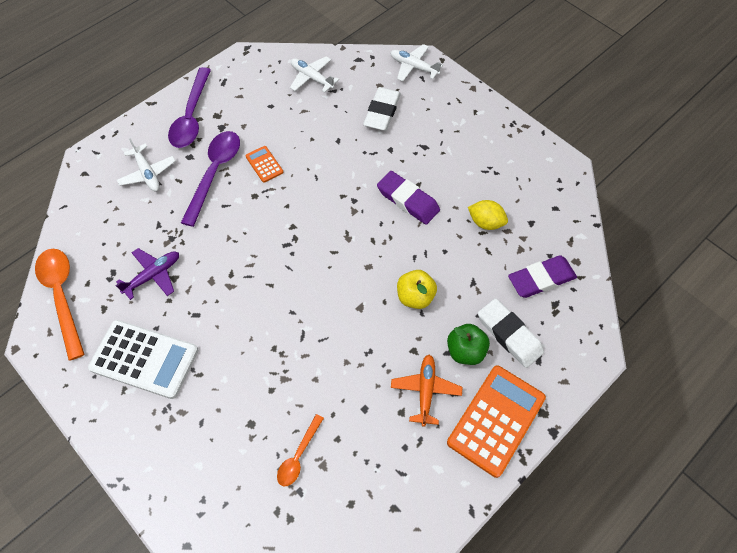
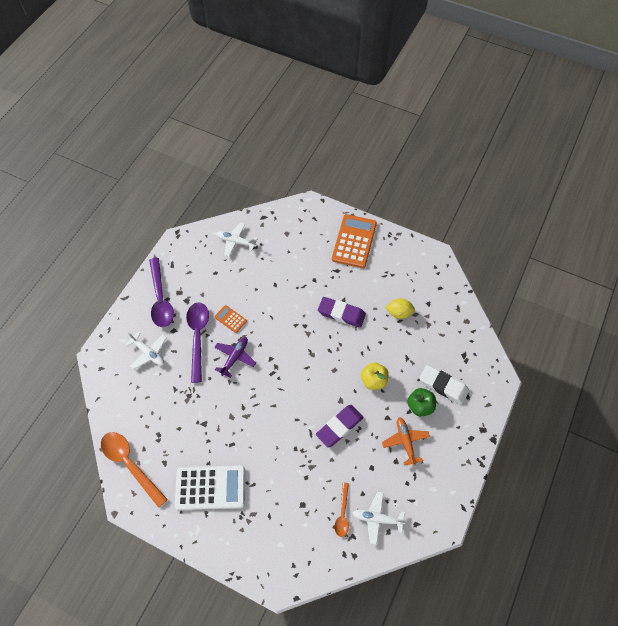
camera: 20 degrees left, 0 degrees up
purple plane [115,248,179,300] -> purple plane moved to [214,337,256,378]
white eraser [363,87,401,131] -> none
white plane [390,44,443,81] -> white plane moved to [352,492,407,545]
orange calculator [447,365,546,478] -> orange calculator moved to [332,214,377,268]
purple eraser [508,255,577,298] -> purple eraser moved to [316,405,364,448]

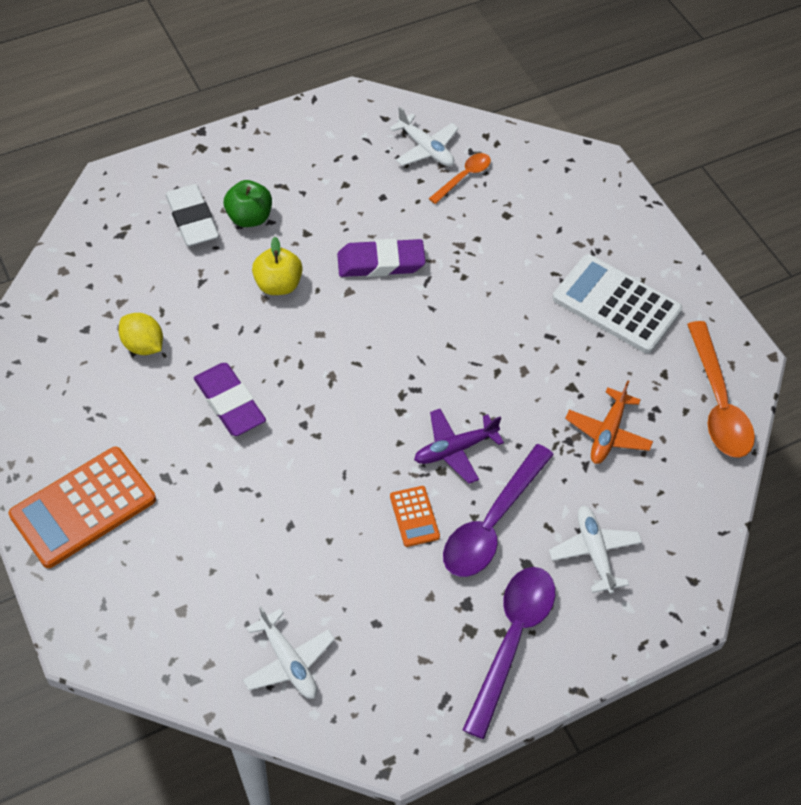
camera: 145 degrees left, 5 degrees down
orange plane [382,417,430,466] -> orange plane moved to [565,380,653,464]

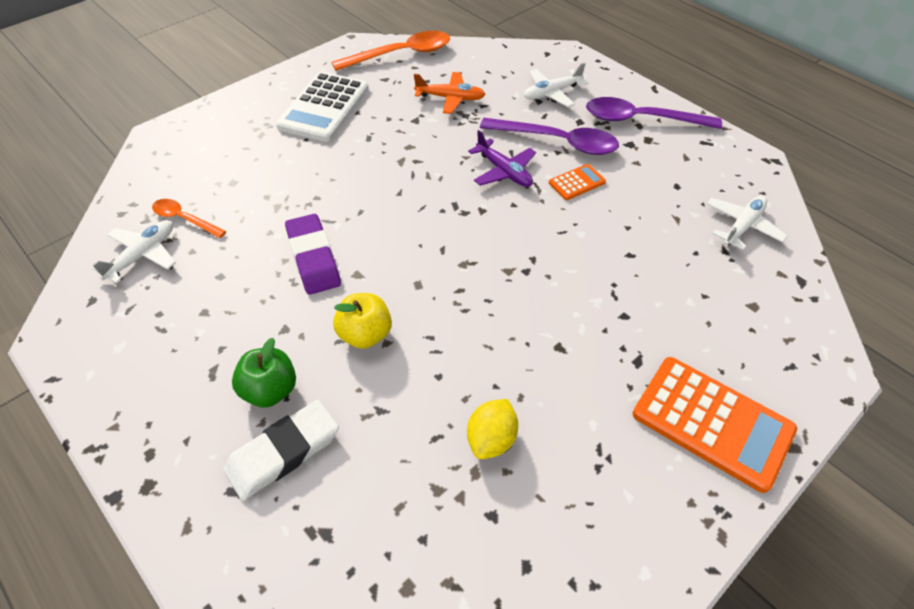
camera: 105 degrees left, 5 degrees down
purple eraser [194,363,266,436] -> none

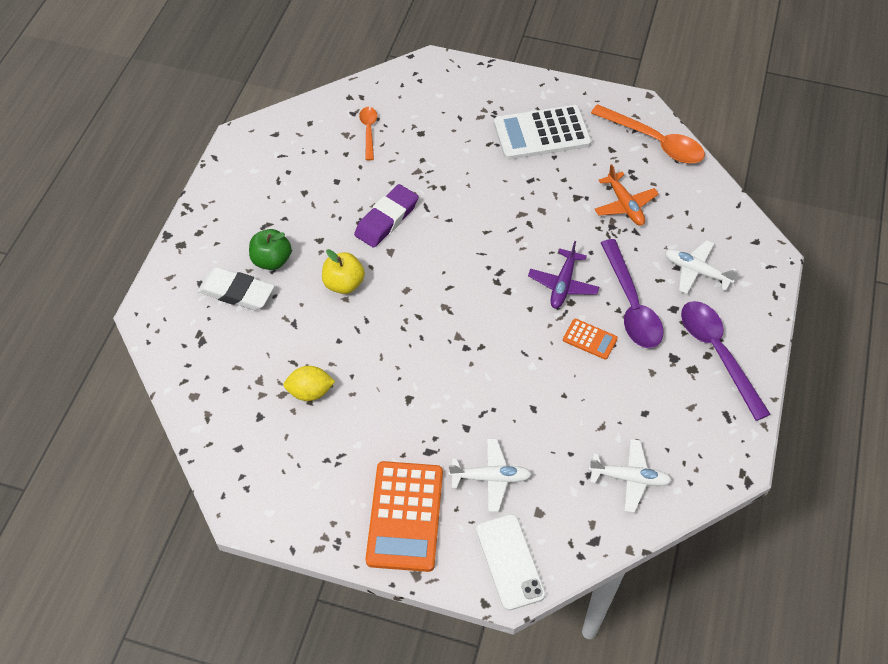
camera: 60 degrees right, 5 degrees up
white plane [92,220,176,284] -> white plane moved to [449,439,532,512]
none -> white phone [476,514,546,610]

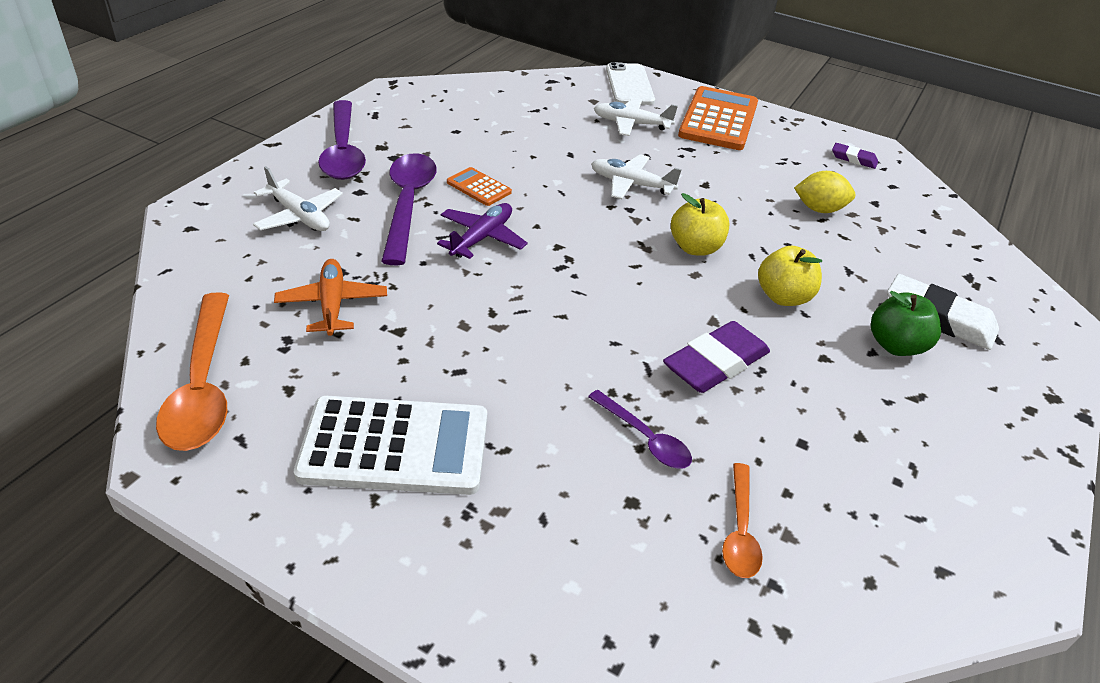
camera: 170 degrees left, 15 degrees down
white plane [588,439,672,513] -> white plane moved to [591,154,682,199]
orange spoon [591,104,705,163] -> orange spoon turned 150 degrees counterclockwise [156,292,229,451]
none -> purple spoon [588,390,692,469]
none -> yellow apple [671,193,729,256]
none -> purple eraser [832,143,878,169]

